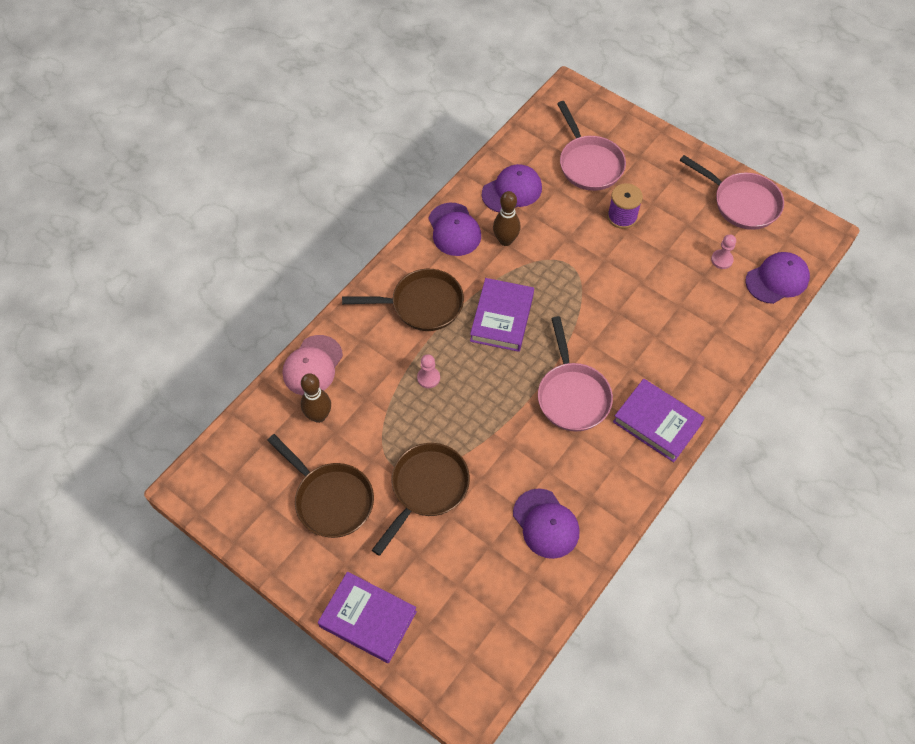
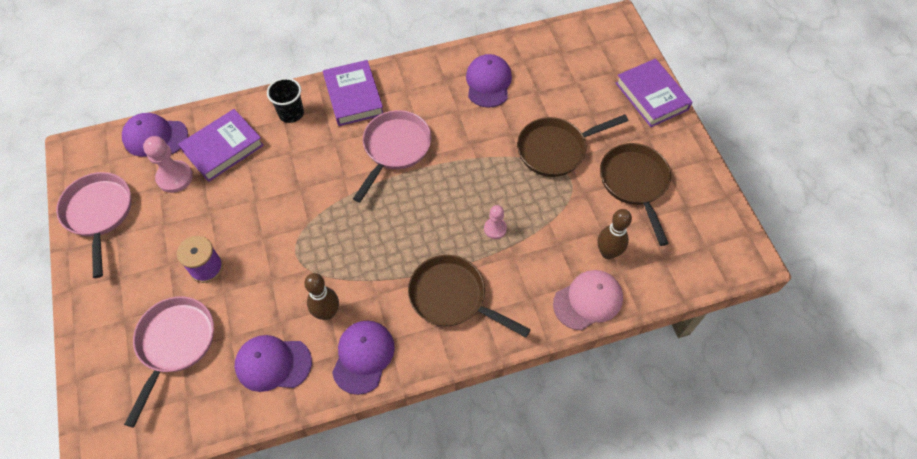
camera: 145 degrees left, 0 degrees up
purple book [470,278,534,352] -> purple book moved to [178,109,264,182]
pink pawn [711,235,736,269] -> pink pawn [143,136,193,193], size x1.61
none -> black cup [267,78,304,123]

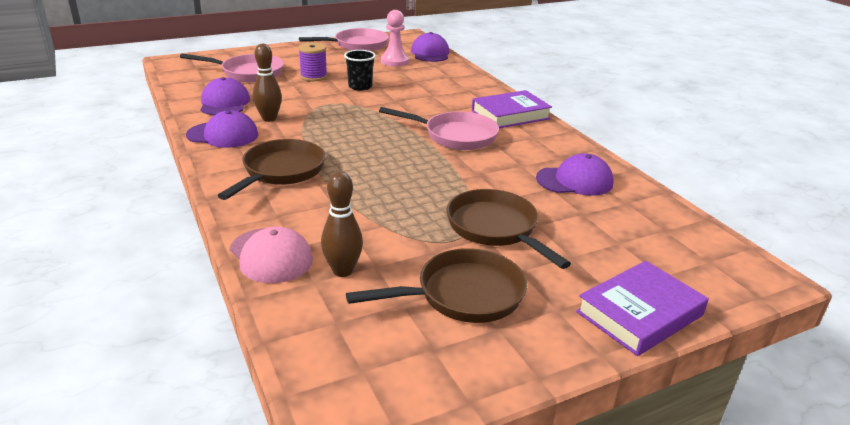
camera: 80 degrees right, 30 degrees down
purple book [178,109,264,182] -> none
black cup [267,78,304,123] -> black cup moved to [344,50,376,91]
pink pawn [484,205,507,239] -> none

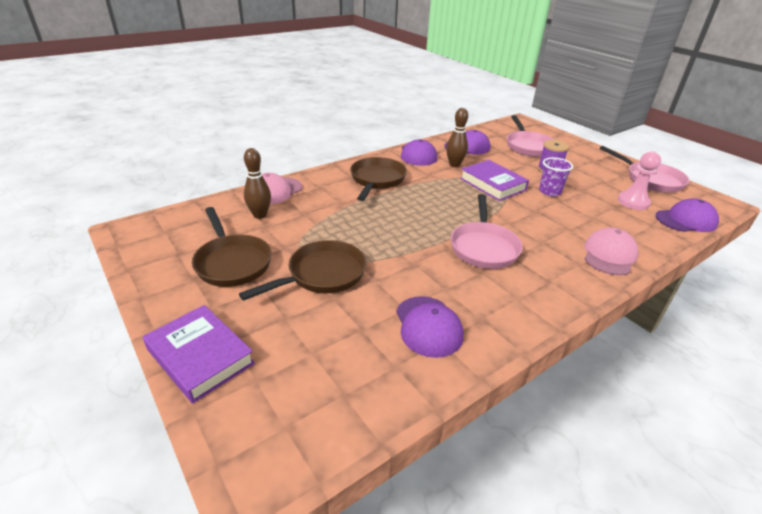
camera: 80 degrees right, 5 degrees up
brown pan [217,139,325,200] -> brown pan turned 90 degrees counterclockwise [350,157,407,201]
black cup [344,50,376,91] -> purple cup [539,157,573,196]
purple book [472,90,552,128] -> purple book moved to [460,160,529,201]
none -> pink cap [585,228,638,275]

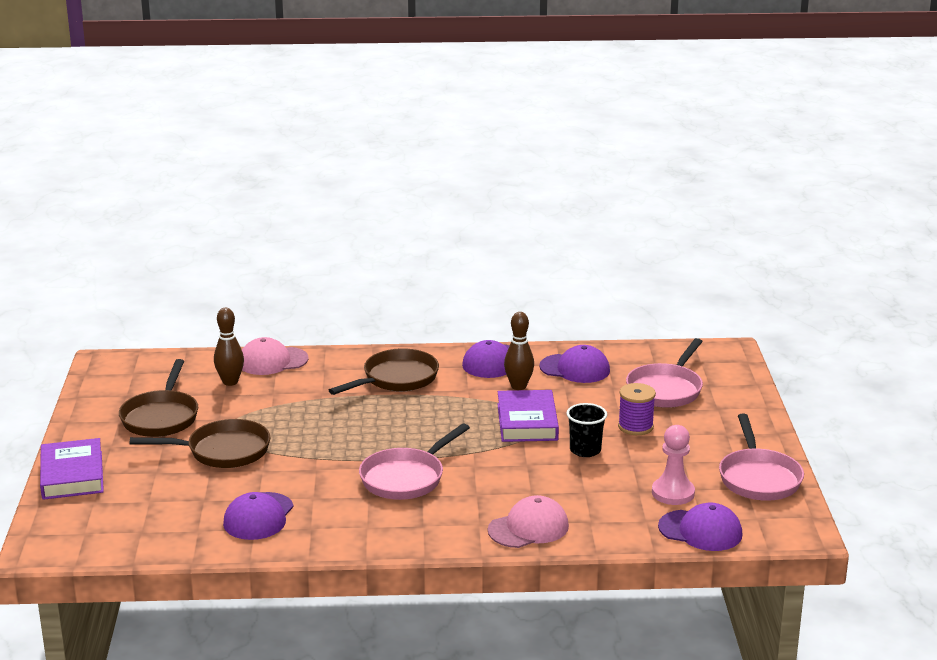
camera: 35 degrees right, 10 degrees down
purple cup [539,157,573,196] -> black cup [566,403,607,457]

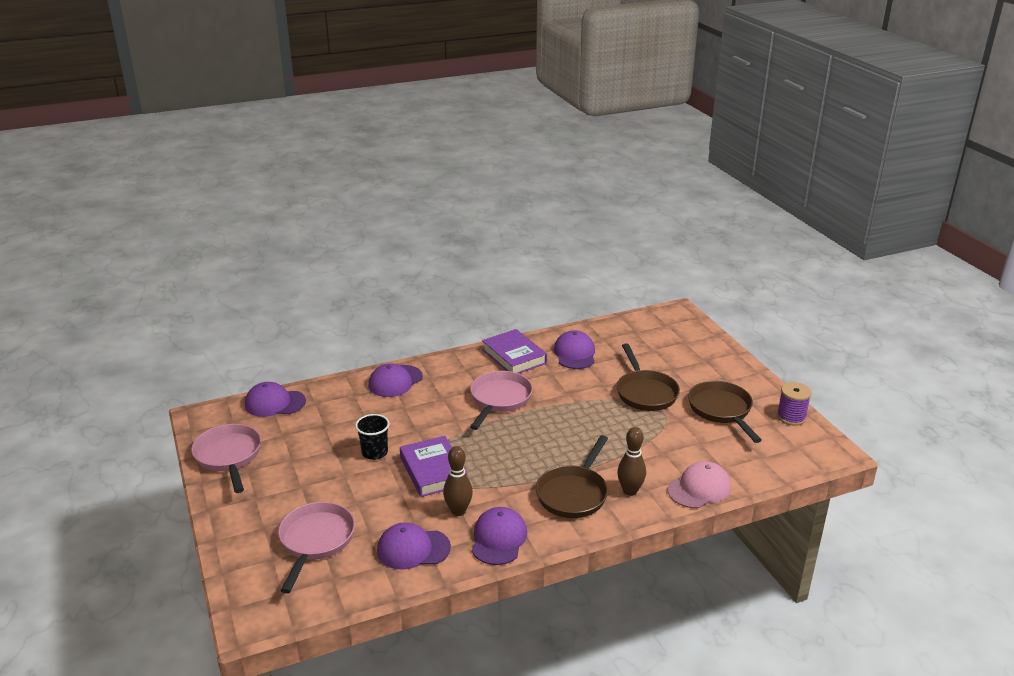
camera: 160 degrees right, 5 degrees up
purple book [40,438,104,500] -> purple book moved to [482,329,547,374]
brown pan [130,419,270,468] -> brown pan turned 75 degrees counterclockwise [617,343,680,411]
brown bowling pin [214,308,244,386] -> brown bowling pin moved to [617,427,646,496]
pink cap [488,495,569,548] -> purple cap [368,363,423,397]
purple spool [618,383,656,435] -> purple spool moved to [777,382,812,426]
pink pawn [652,425,695,505] -> none

